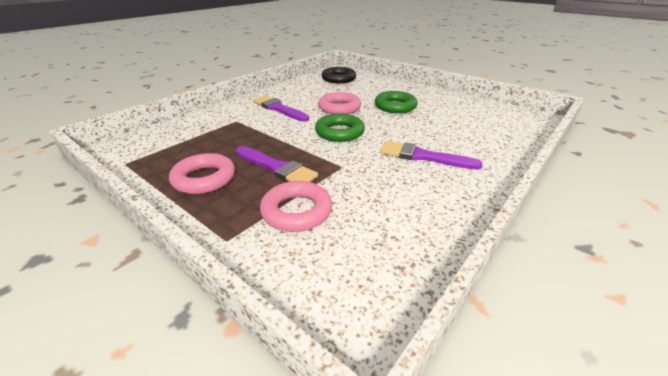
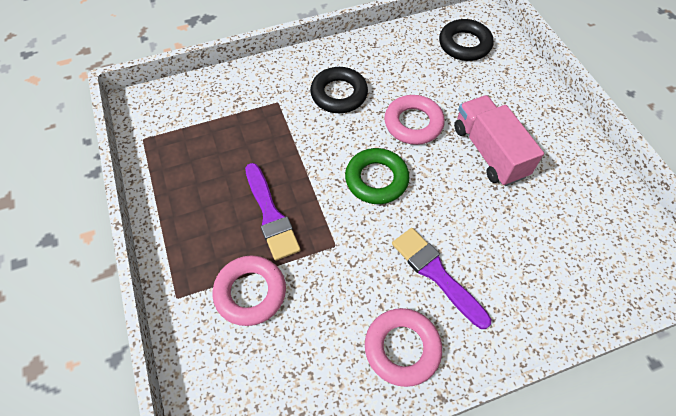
camera: 30 degrees right, 25 degrees up
pink ring [169,153,235,194] -> pink ring moved to [365,308,442,387]
purple brush [253,96,309,122] -> black ring [310,67,368,113]
green ring [375,91,418,113] -> pink truck [454,95,544,186]

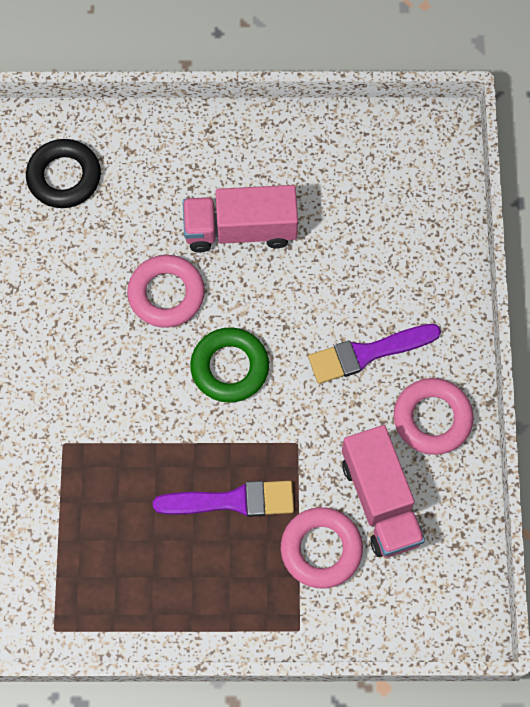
camera: 70 degrees left, 10 degrees up
black ring [310,67,368,113] -> none
none -> pink truck [342,425,425,558]

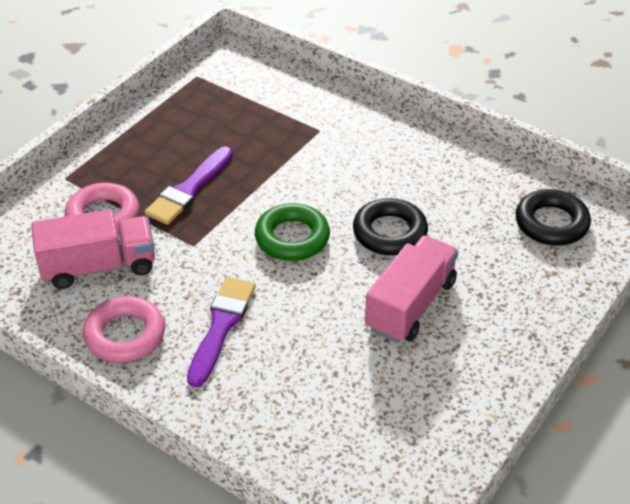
camera: 125 degrees right, 25 degrees down
pink ring [127,255,205,328] -> black ring [353,198,428,255]
pink truck [342,425,425,558] -> pink truck turned 150 degrees clockwise [31,209,155,289]

